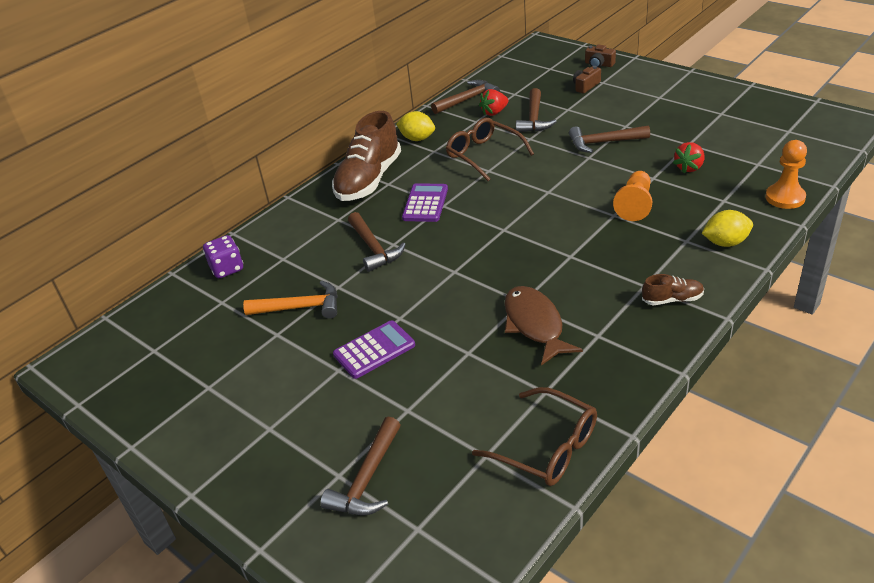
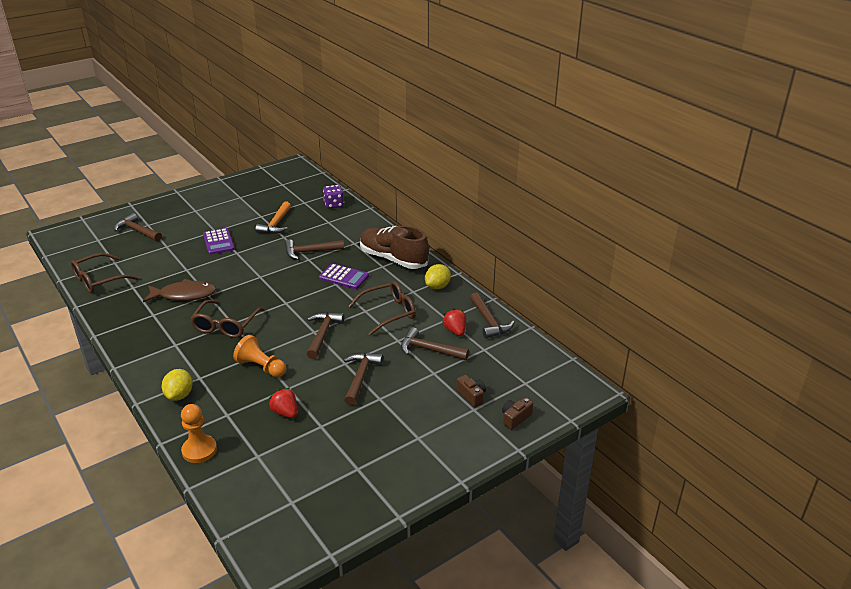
camera: 100 degrees right, 5 degrees down
brown shoe [642,274,704,305] -> none
none -> brown glasses [190,300,264,338]
none -> brown hammer [307,312,344,359]

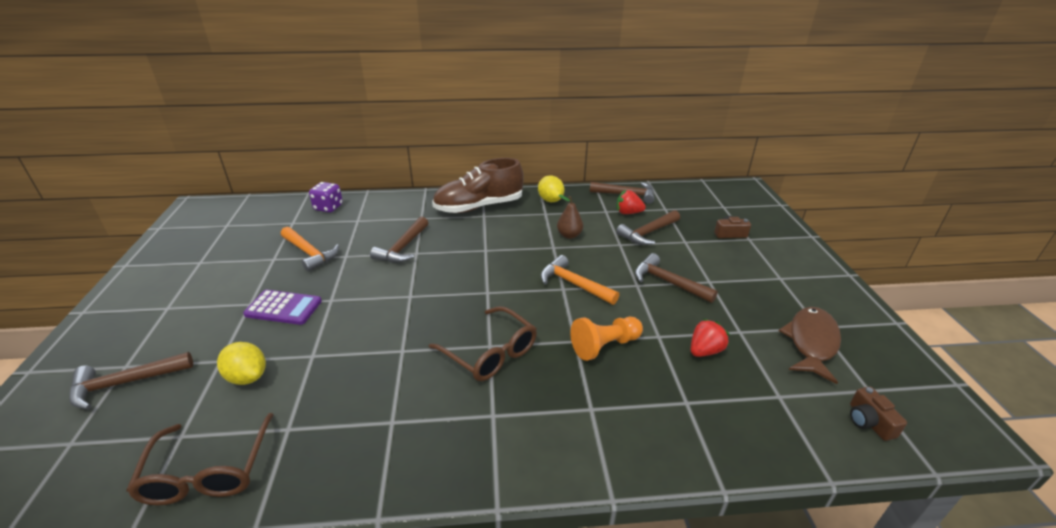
camera: 60 degrees left, 0 degrees up
brown fish [143,279,216,302] -> brown fish moved to [779,307,841,384]
yellow lemon [162,369,193,401] -> yellow lemon moved to [217,342,266,385]
orange pawn [181,404,217,463] -> none
red strawberry [269,388,297,418] -> red strawberry turned 150 degrees clockwise [691,319,730,357]
brown hammer [307,312,344,359] -> orange hammer [541,255,619,305]
purple calculator [319,263,369,289] -> none
brown glasses [349,281,416,336] -> brown pear [557,195,583,239]
brown camera [502,397,533,430] -> brown camera moved to [850,386,907,441]

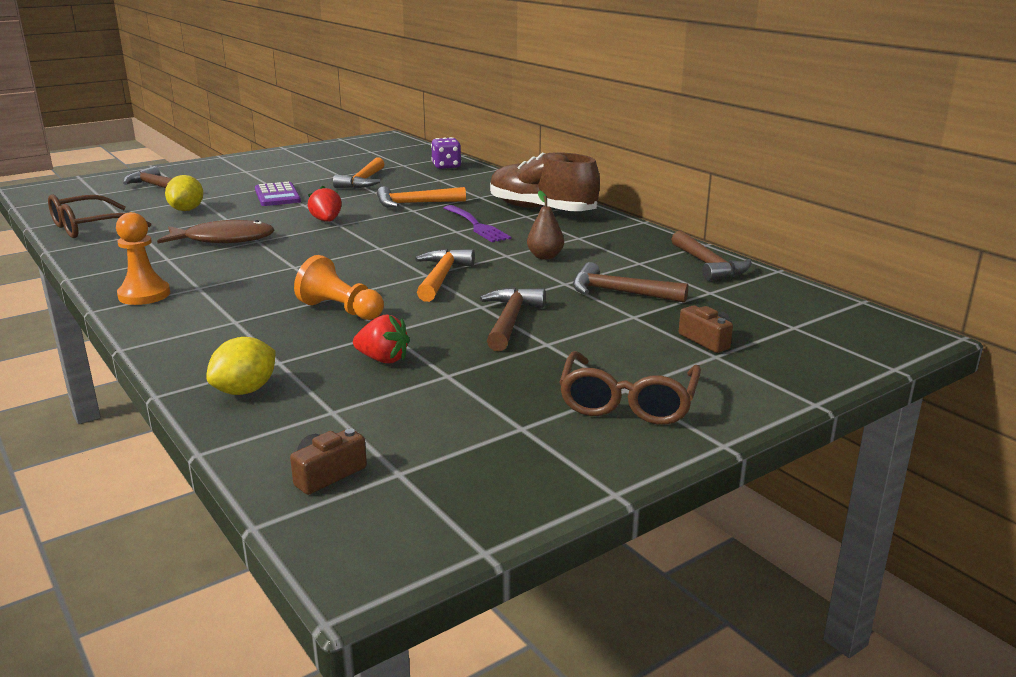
camera: 60 degrees right, 10 degrees down
brown hammer [370,217,428,263] -> orange hammer [377,186,466,208]
brown glasses [429,306,537,381] -> brown glasses moved to [559,351,701,425]
yellow lemon [538,176,564,202] -> yellow lemon moved to [206,337,276,395]
red strawberry [616,190,646,214] -> red strawberry moved to [308,186,342,222]
brown fish [779,307,841,384] -> brown fish moved to [157,220,274,243]
none -> orange pawn [116,212,170,305]
none -> purple fork [444,205,512,243]

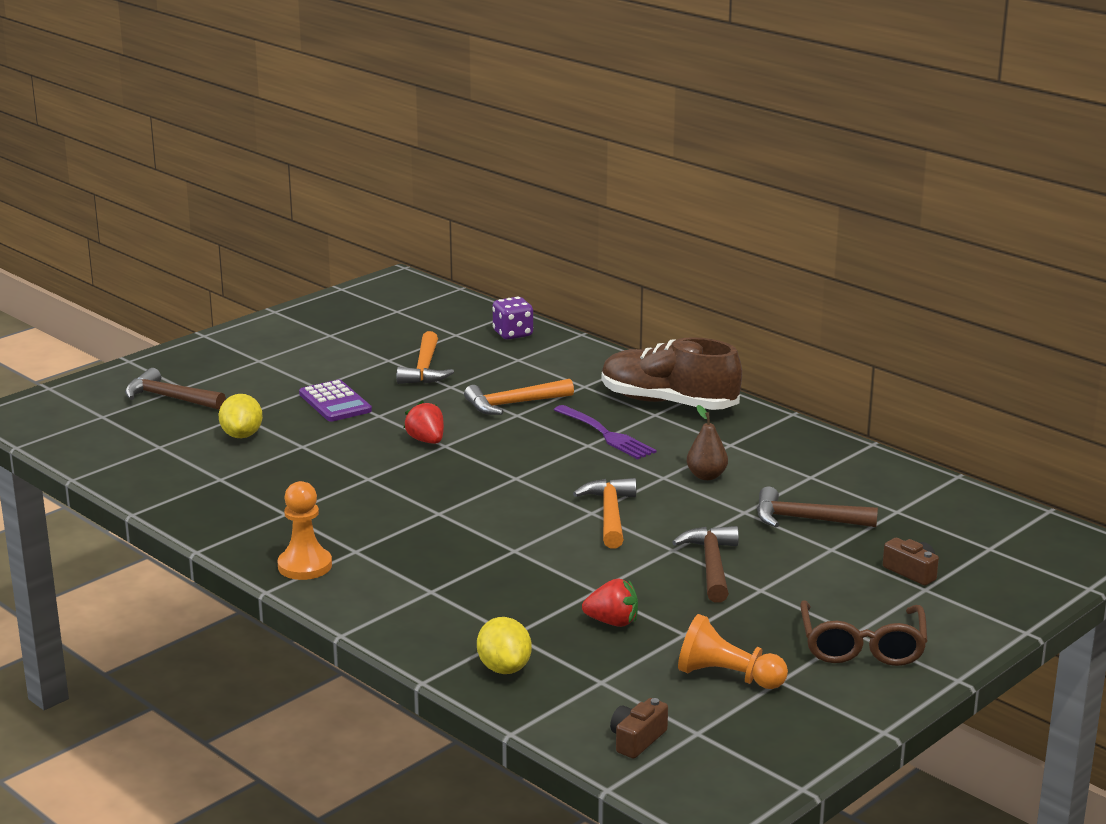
camera: 10 degrees left, 0 degrees up
brown glasses [48,194,151,238] -> none
brown fish [157,220,274,243] -> none
yellow lemon [206,337,276,395] -> yellow lemon turned 45 degrees counterclockwise [477,617,532,674]
orange pawn [294,255,384,320] -> orange pawn moved to [678,614,788,689]
brown hammer [671,230,752,281] -> none

